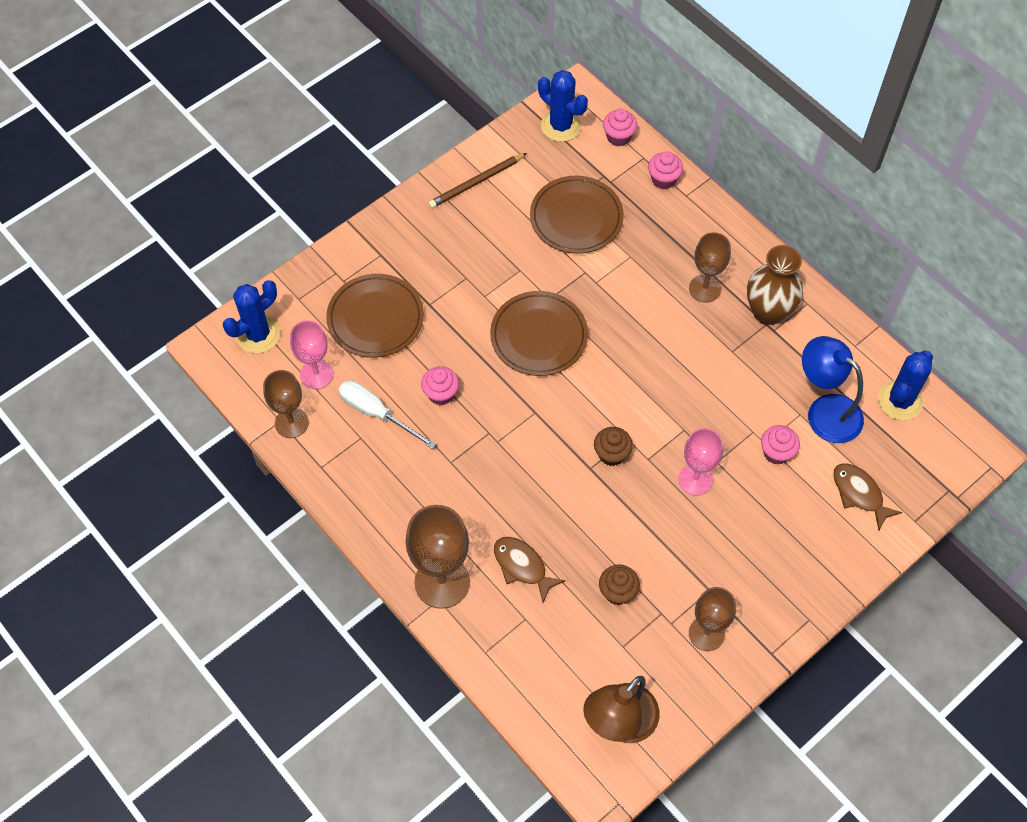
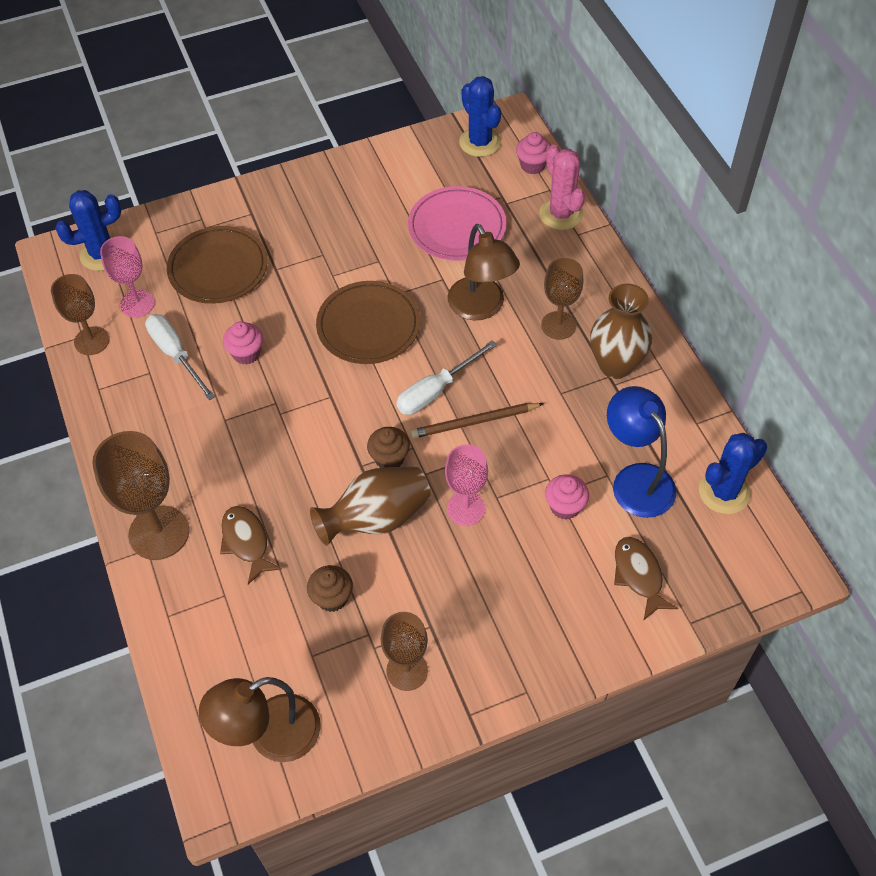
camera: 20 degrees right, 5 degrees down
brown pencil [429,153,527,208] -> brown pencil moved to [410,403,544,439]
brown plate [530,176,624,254] -> pink plate [408,186,506,261]
pink cupcake [648,151,683,189] -> pink cactus [539,145,585,230]
none -> brown vase [310,466,431,546]
none -> white screwdriver [396,340,497,415]
none -> brown lamp [448,224,520,320]

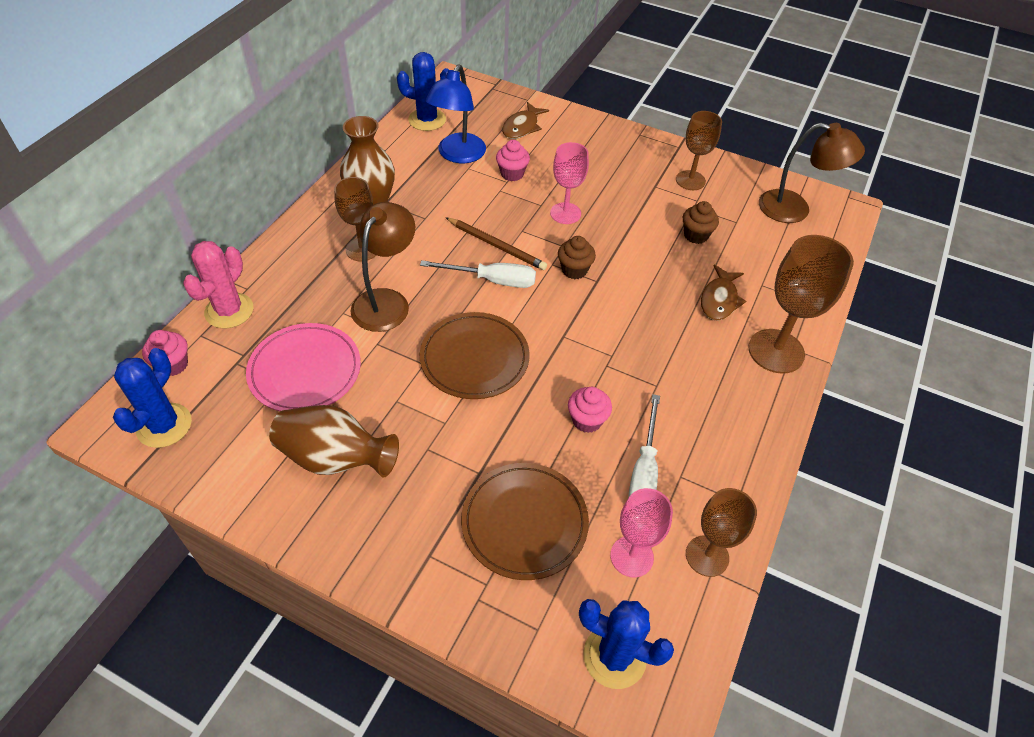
camera: 135 degrees left, 5 degrees down
brown vase [310,466,431,546] -> brown vase moved to [269,405,399,478]

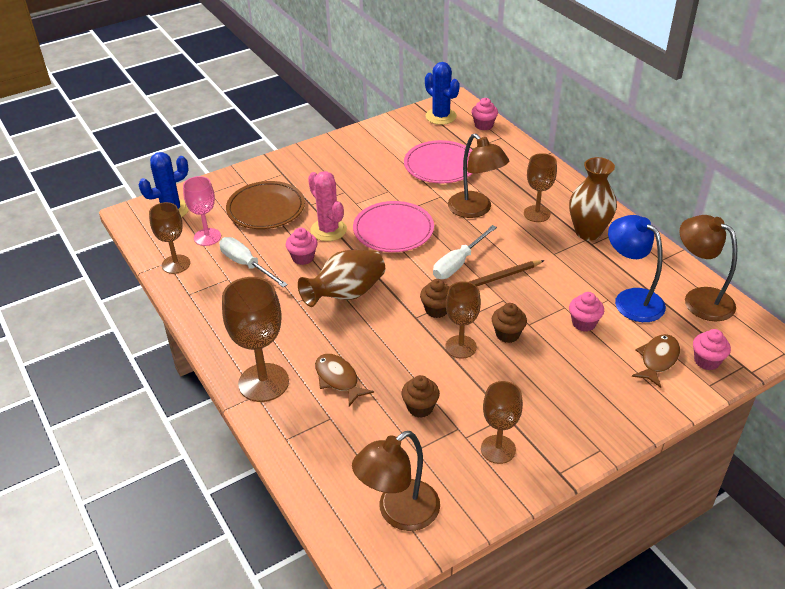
camera: 125 degrees right, 10 degrees down
pink cactus [183,241,253,329] -> pink cactus moved to [308,171,347,241]
brown vase [269,405,399,478] -> brown vase moved to [298,250,385,307]
blue cactus [397,52,449,131] -> brown lamp [679,215,737,321]
brown plate [420,312,530,399] -> pink plate [353,201,434,252]
brown fish [502,102,549,139] -> brown fish turned 60 degrees clockwise [632,334,680,388]
pink goblet [550,142,589,224] -> brown cupcake [492,303,527,343]
none -> brown goblet [445,281,481,359]
none -> pink cupcake [693,329,731,370]

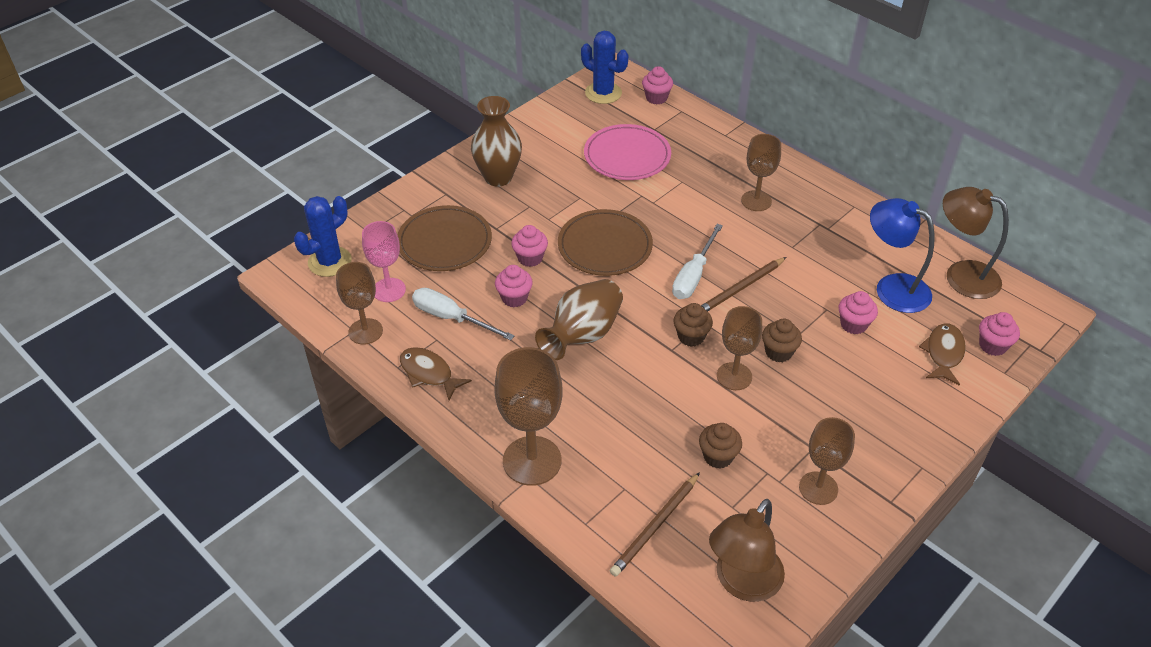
camera: 15 degrees left, 5 degrees up
pink cactus [308,171,347,241] -> pink cupcake [511,225,548,267]
brown fish [315,354,374,406] -> brown fish moved to [400,347,472,400]
pink plate [353,201,434,252] -> brown plate [558,209,653,276]
brown lamp [448,133,509,218] -> none
brown vase [569,157,617,241] -> brown vase moved to [471,96,522,187]
none -> brown pencil [610,472,700,577]

